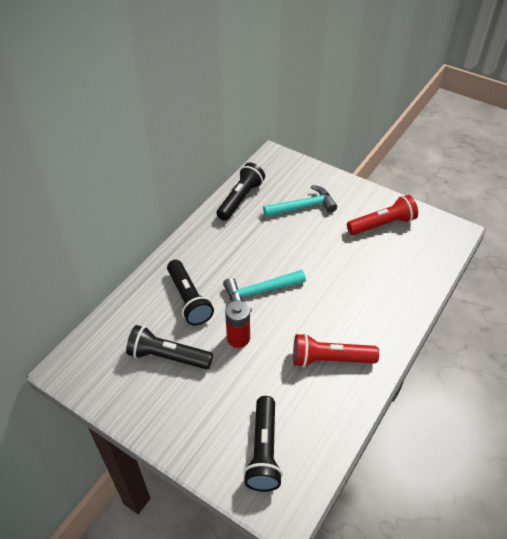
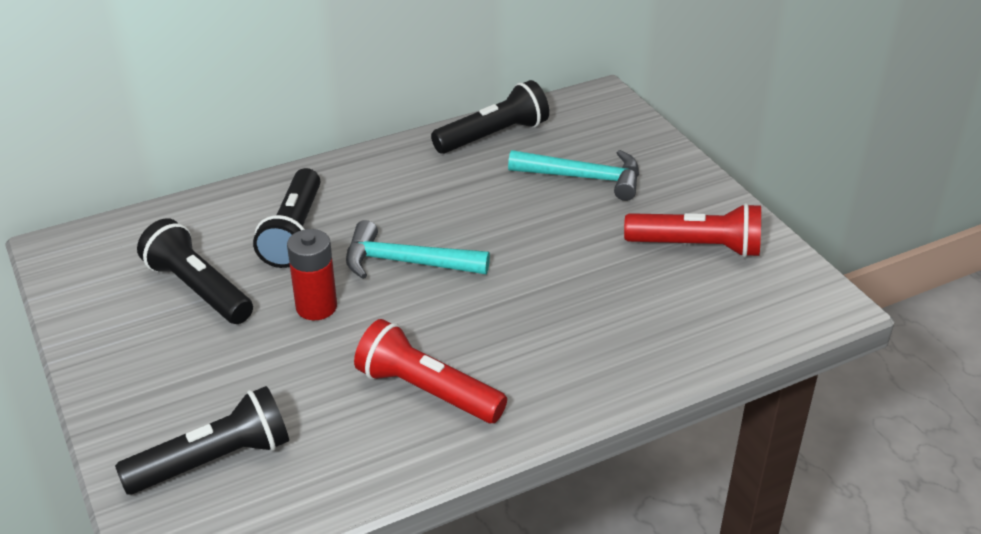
camera: 30 degrees right, 10 degrees down
black flashlight [244,396,283,492] -> black flashlight turned 150 degrees counterclockwise [115,386,289,495]

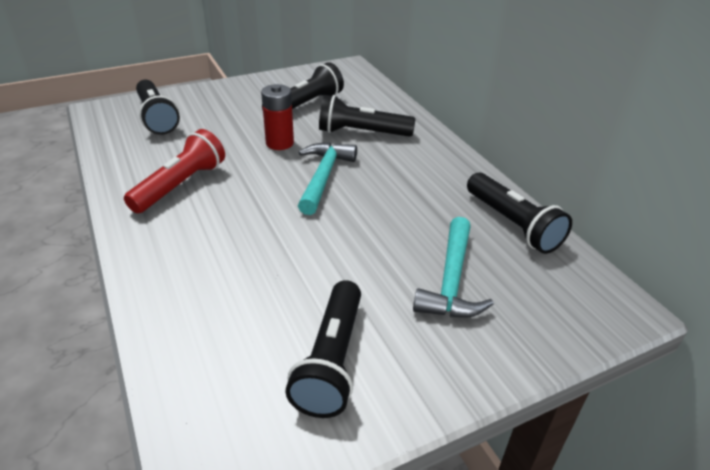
camera: 90 degrees right, 0 degrees up
red flashlight [624,203,761,258] -> black flashlight [285,280,361,418]

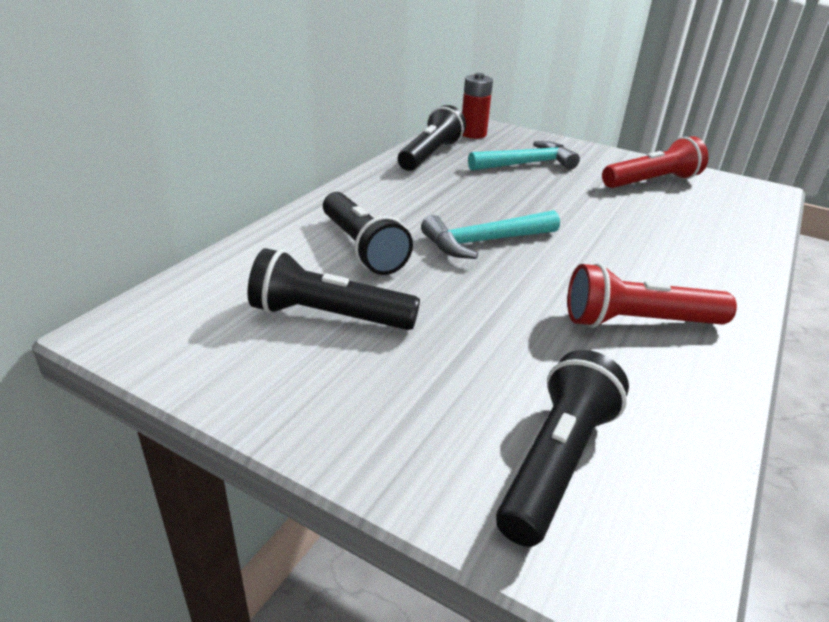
camera: 125 degrees left, 5 degrees down
red battery [261,84,294,150] -> red battery moved to [462,73,493,139]
black flashlight [285,280,361,418] -> red flashlight [602,136,708,188]

